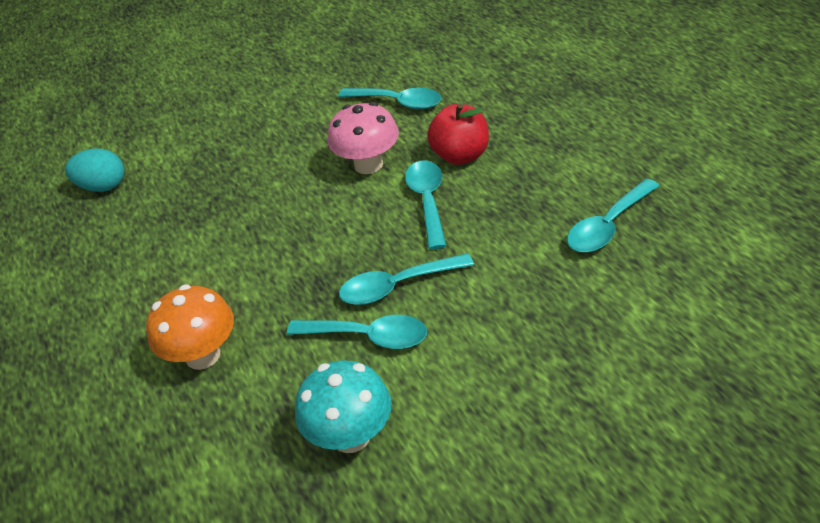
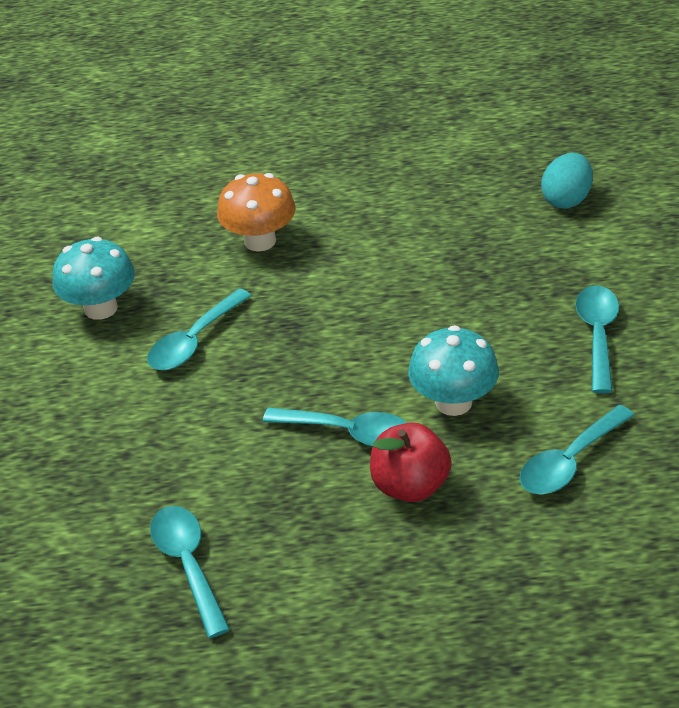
camera: 110 degrees right, 0 degrees up
pink mushroom [328,102,399,174] -> turquoise mushroom [408,325,499,416]
turquoise spoon [339,253,474,305] -> turquoise spoon moved to [575,285,619,394]

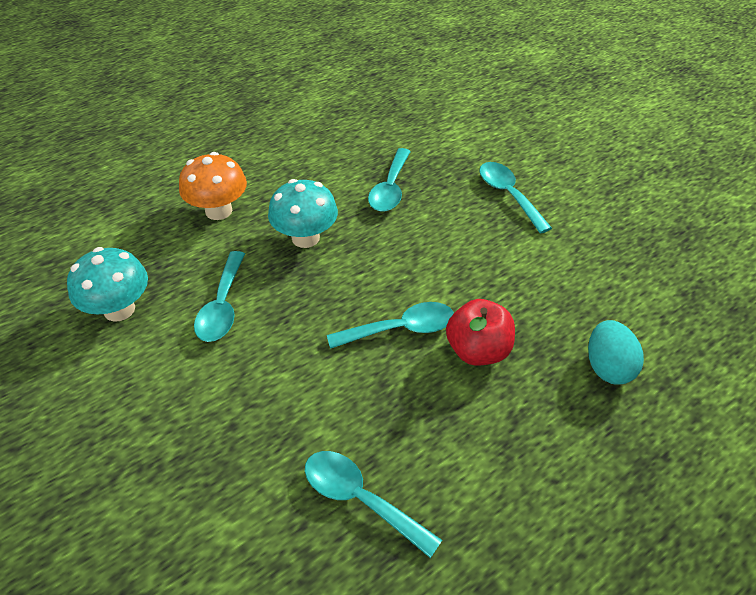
camera: 35 degrees left, 5 degrees up
turquoise mushroom [408,325,499,416] -> turquoise mushroom moved to [268,179,338,248]
turquoise spoon [519,405,635,494] -> turquoise spoon moved to [368,148,411,212]
turquoise egg [541,153,593,209] -> turquoise egg moved to [588,320,644,384]

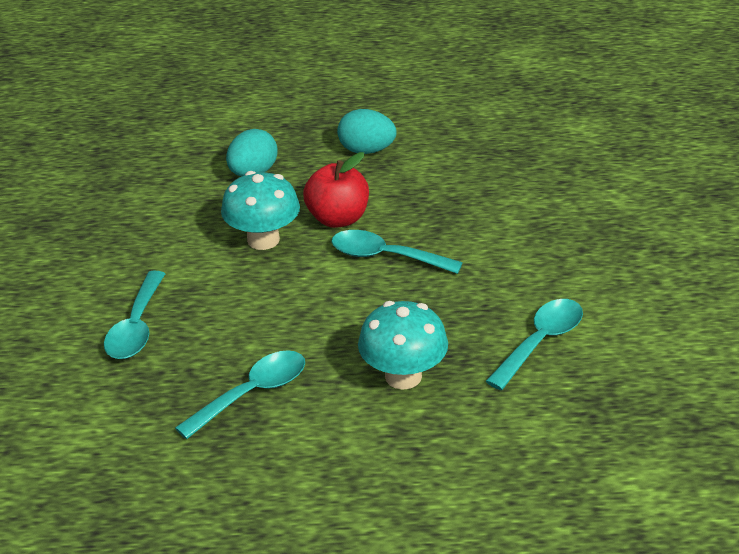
camera: 145 degrees left, 10 degrees down
turquoise mushroom [67,247,148,322] -> turquoise mushroom moved to [221,171,300,250]
orange mushroom [179,152,247,220] -> none
turquoise spoon [305,451,442,558] -> none
none -> turquoise egg [337,109,397,154]

